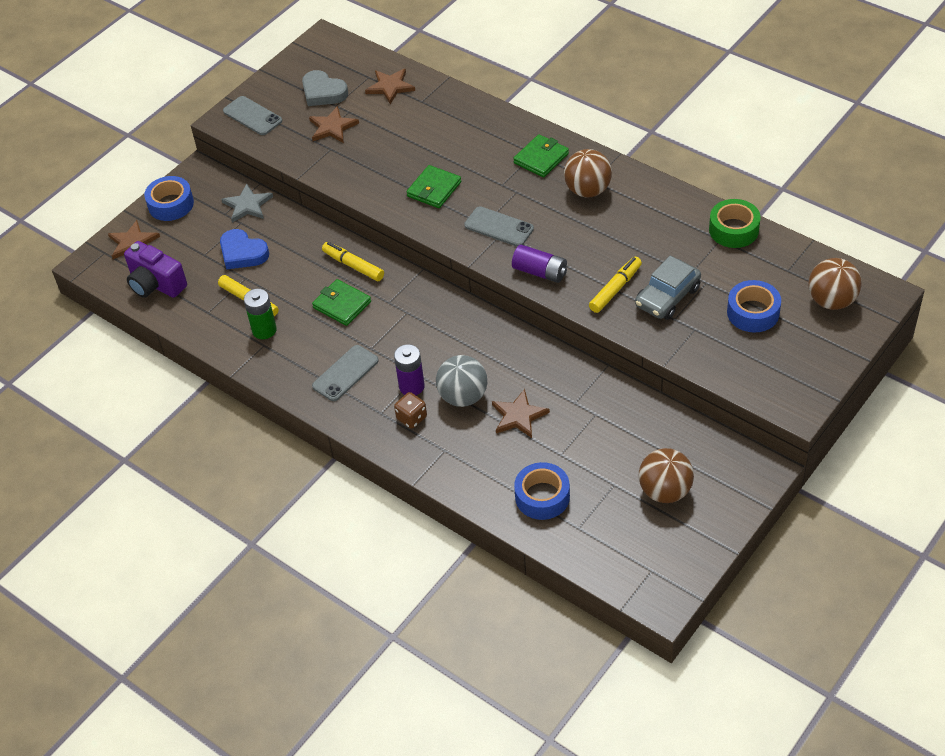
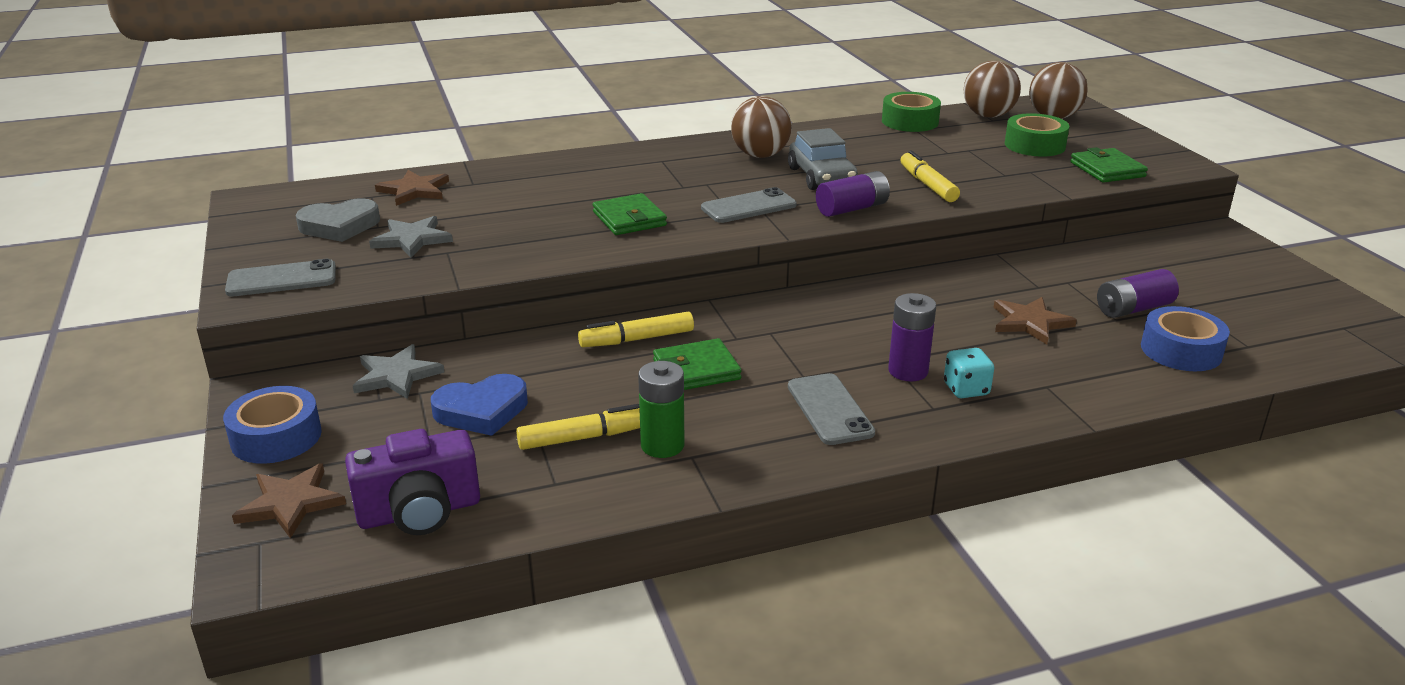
camera: 60 degrees left, 20 degrees down
brown star [309,106,359,143] -> grey star [369,216,453,258]
brown dice [394,392,427,429] -> turquoise dice [944,348,994,398]
grey ball [436,355,487,407] -> none
green wallet [513,134,569,177] -> green wallet moved to [1070,147,1148,183]
grey car [635,256,701,320] -> grey car moved to [788,128,858,190]
brown ball [639,448,694,503] -> brown ball moved to [964,61,1021,118]
blue tape [727,280,781,332] -> green tape [1005,113,1070,156]
none -> purple battery [1097,269,1179,318]

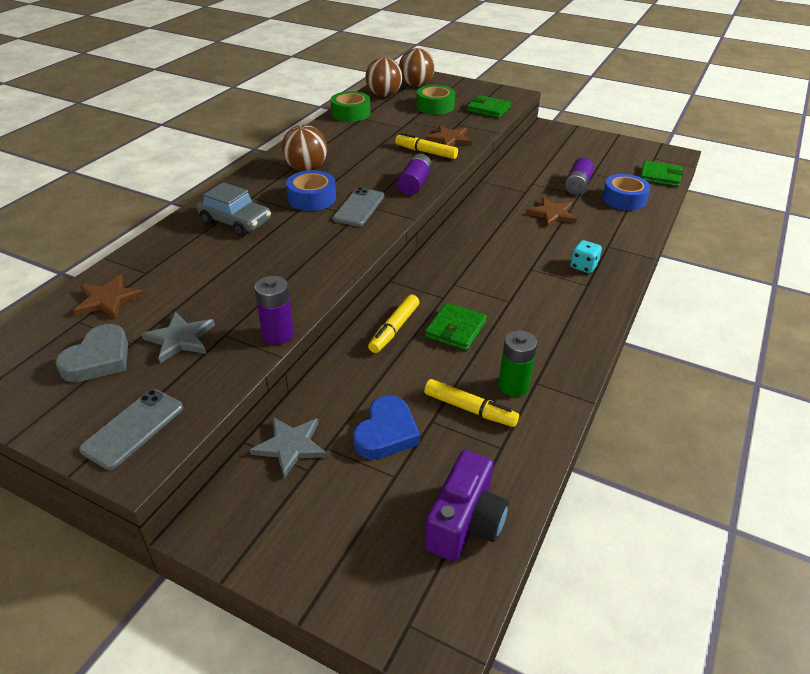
camera: 45 degrees left, 10 degrees up
blue tape [223,386,322,464] -> blue tape moved to [286,170,336,211]
brown star [232,463,346,538] -> brown star moved to [425,125,472,146]
yellow marker [516,404,640,450] -> yellow marker turned 90 degrees clockwise [424,379,519,427]
green wallet [593,193,667,235] -> green wallet moved to [640,160,683,187]
grey car [788,128,858,190] -> grey car moved to [197,182,271,237]
grey phone [788,373,875,445] -> none
purple battery [888,293,936,381] -> purple battery moved to [254,276,294,345]

